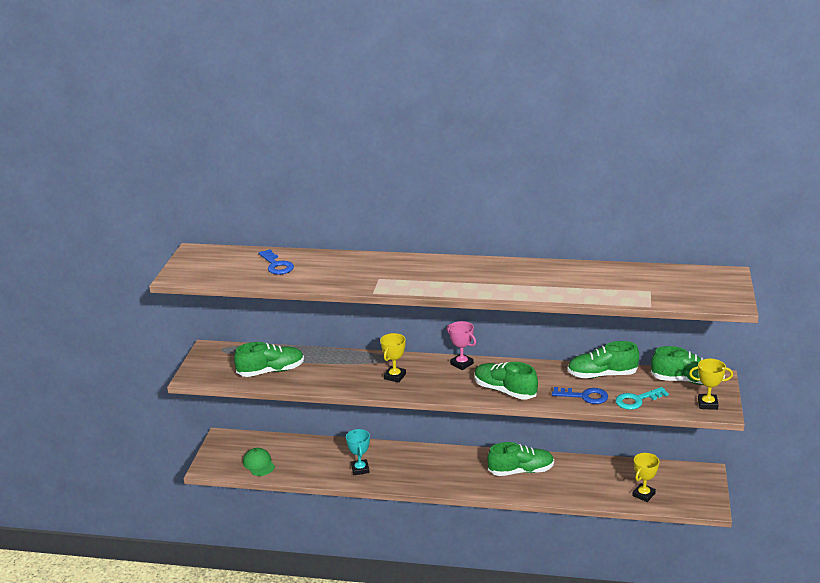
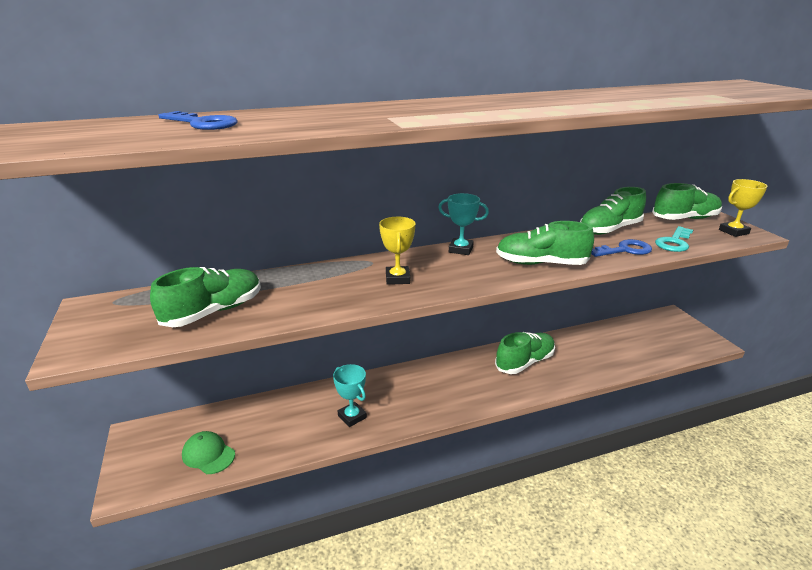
camera: 30 degrees left, 0 degrees up
pink trophy [447,321,476,370] -> turquoise trophy [438,193,489,255]
yellow trophy [632,453,659,502] -> none

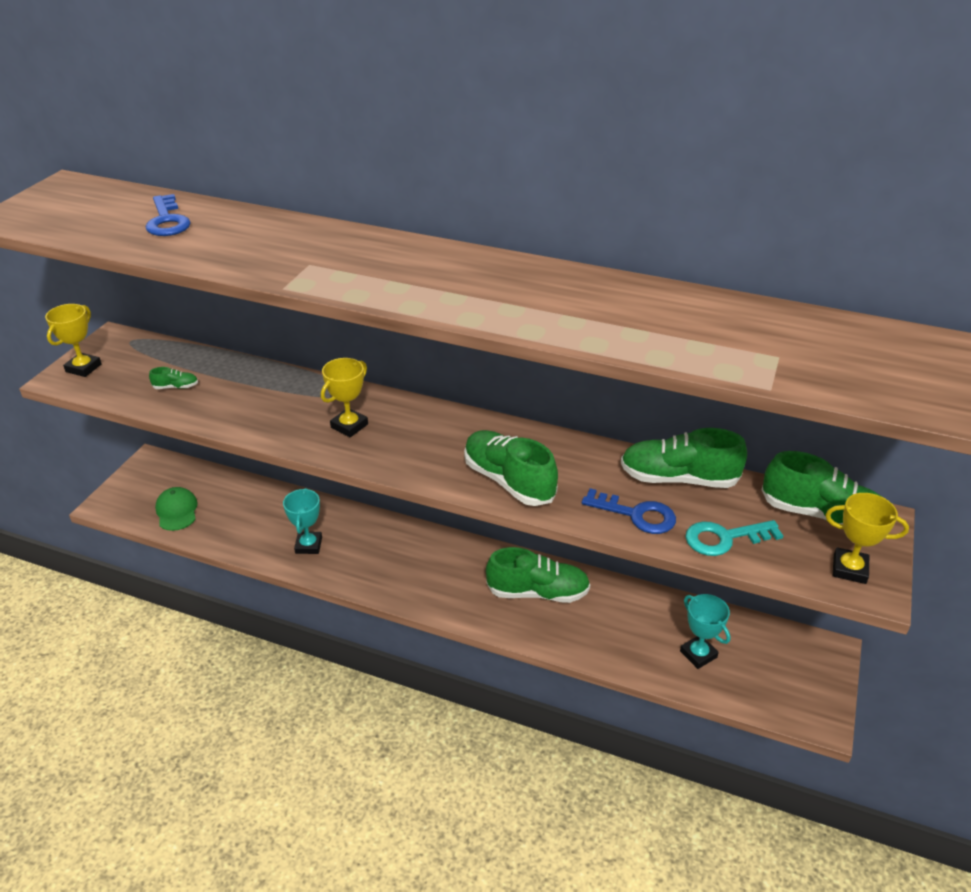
camera: 40 degrees right, 10 degrees up
green shoe [150,267,261,327] -> green shoe [149,367,198,389], size x0.43
turquoise trophy [438,193,489,255] -> turquoise trophy moved to [680,594,731,669]
none -> yellow trophy [45,304,102,377]

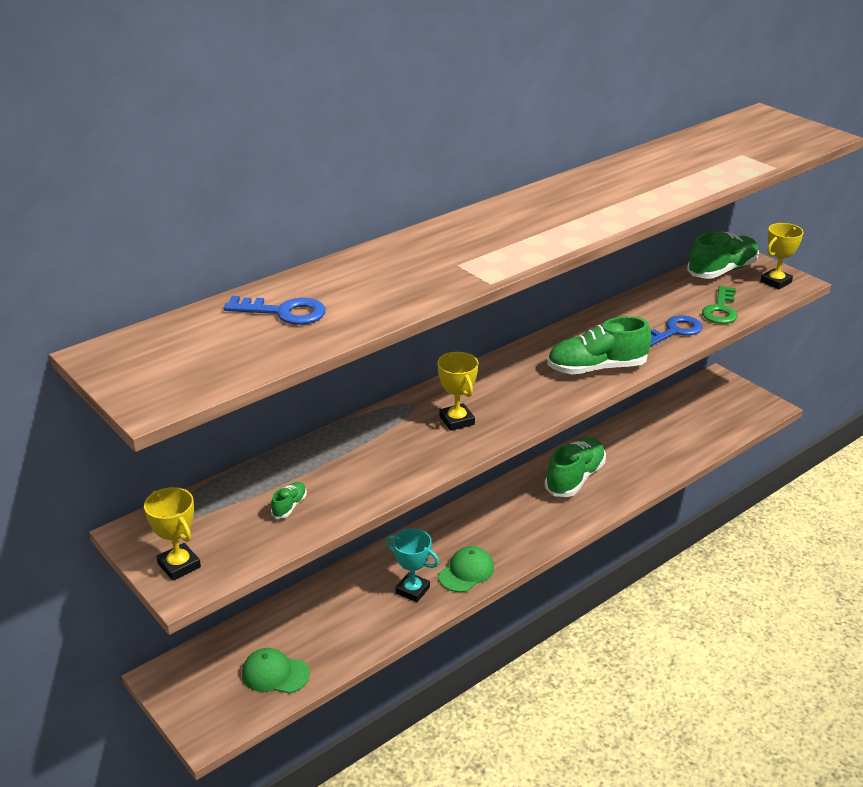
camera: 60 degrees left, 5 degrees down
green shoe [621,428,747,488] -> none
turquoise trophy [680,594,731,669] -> none
turquoise key [686,520,783,556] -> green key [702,286,738,324]
none -> green cap [438,546,494,592]

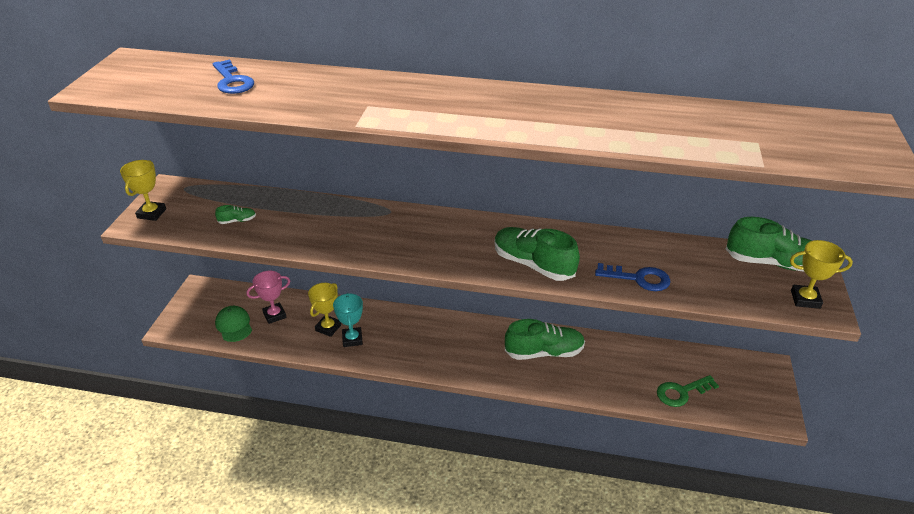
camera: 50 degrees right, 5 degrees up
yellow trophy [437,352,479,431] -> yellow trophy moved to [308,283,341,337]
green cap [438,546,494,592] -> none
green key [702,286,738,324] -> green key moved to [657,375,719,407]
none -> pink trophy [246,271,290,324]

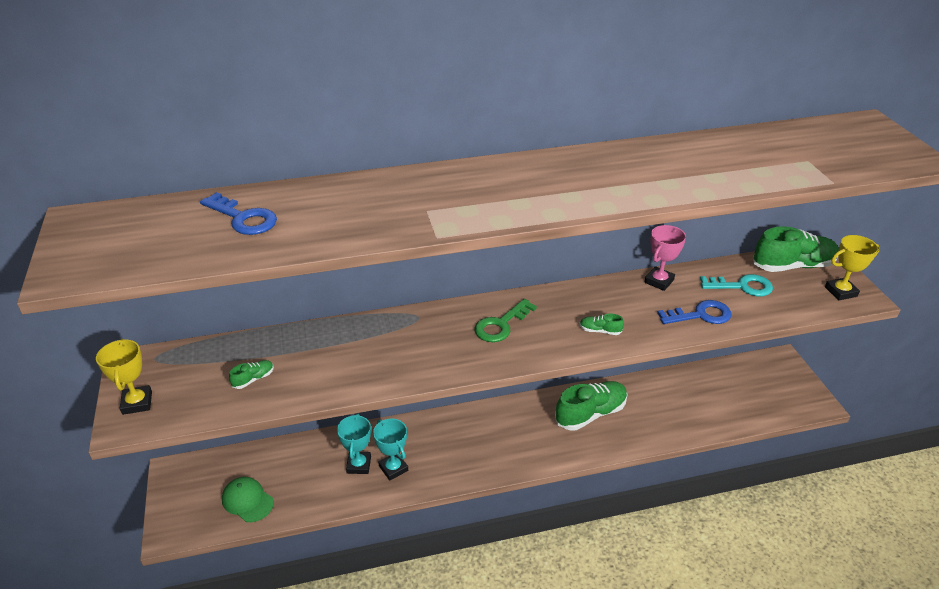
camera: 25 degrees left, 0 degrees up
pink trophy [246,271,290,324] -> pink trophy moved to [644,225,686,291]
yellow trophy [308,283,341,337] -> turquoise trophy [337,414,371,474]
green shoe [495,227,580,281] -> green shoe [580,313,624,335], size x0.43
green key [657,375,719,407] -> green key moved to [475,299,537,342]
none -> turquoise key [700,274,773,296]

